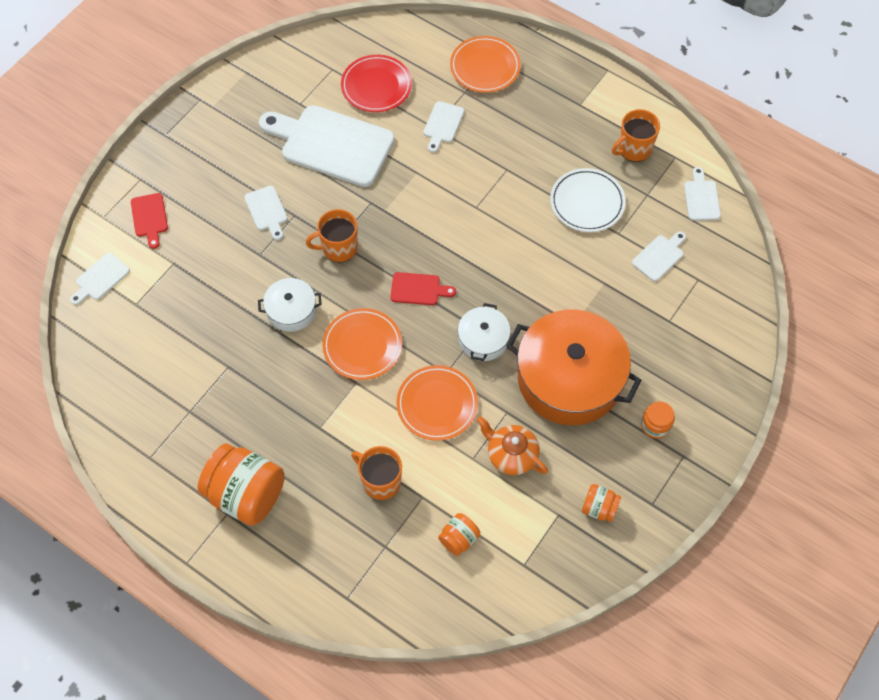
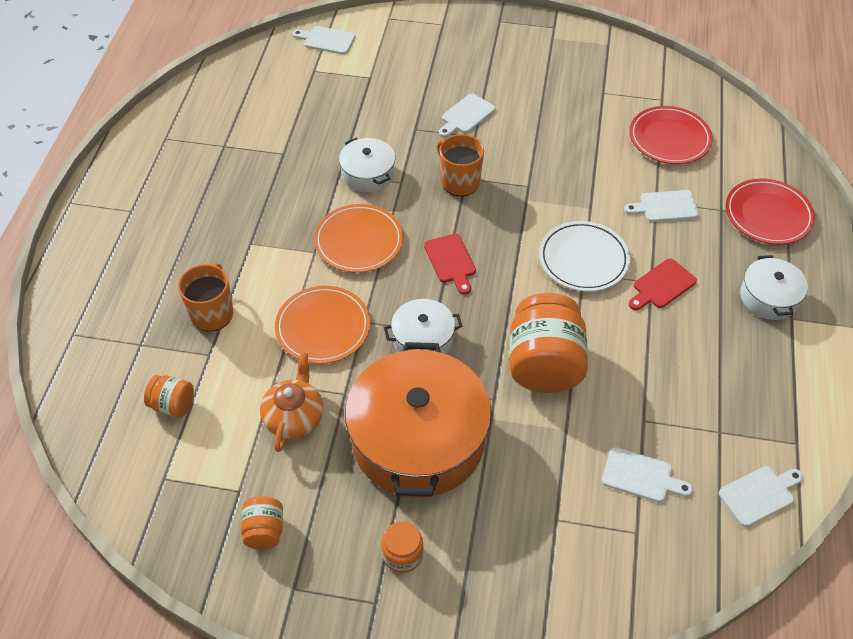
camera: 65 degrees right, 10 degrees down
red cutting board [131,193,168,249] -> red cutting board moved to [629,259,697,310]
orange jar [198,444,285,526] -> orange jar moved to [509,293,588,393]
white cutting board [259,105,395,187] -> none
orange plate [450,36,521,93] -> red plate [725,178,815,245]
white plate [550,168,626,232] -> white plate moved to [539,221,630,291]
orange mug [612,109,660,162] -> none
none -> white pot [740,255,808,320]

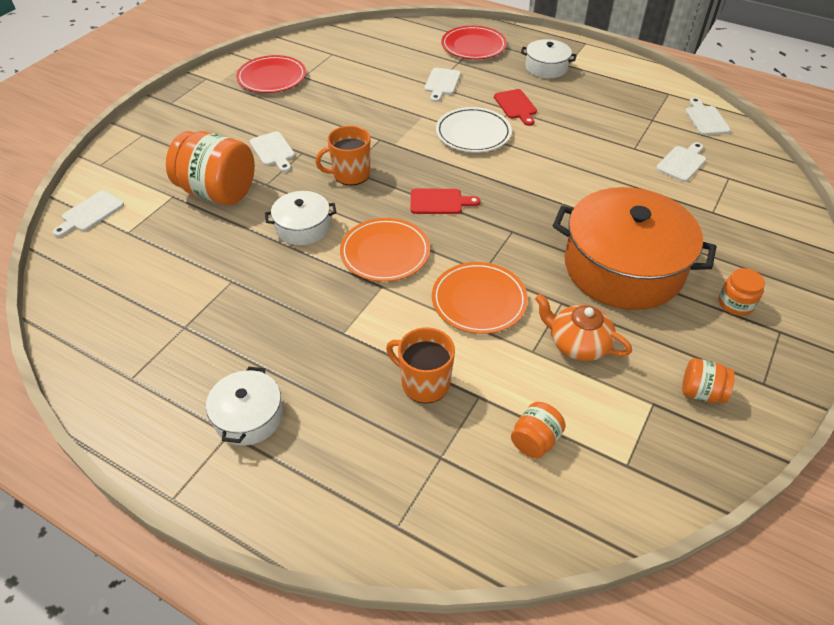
camera: 70 degrees left, 5 degrees down
white pot [384,299,462,354] -> white pot moved to [206,366,283,446]
orange jar [509,293,588,393] -> orange jar moved to [166,131,255,205]
red plate [629,106,712,164] -> red plate moved to [236,55,306,93]

